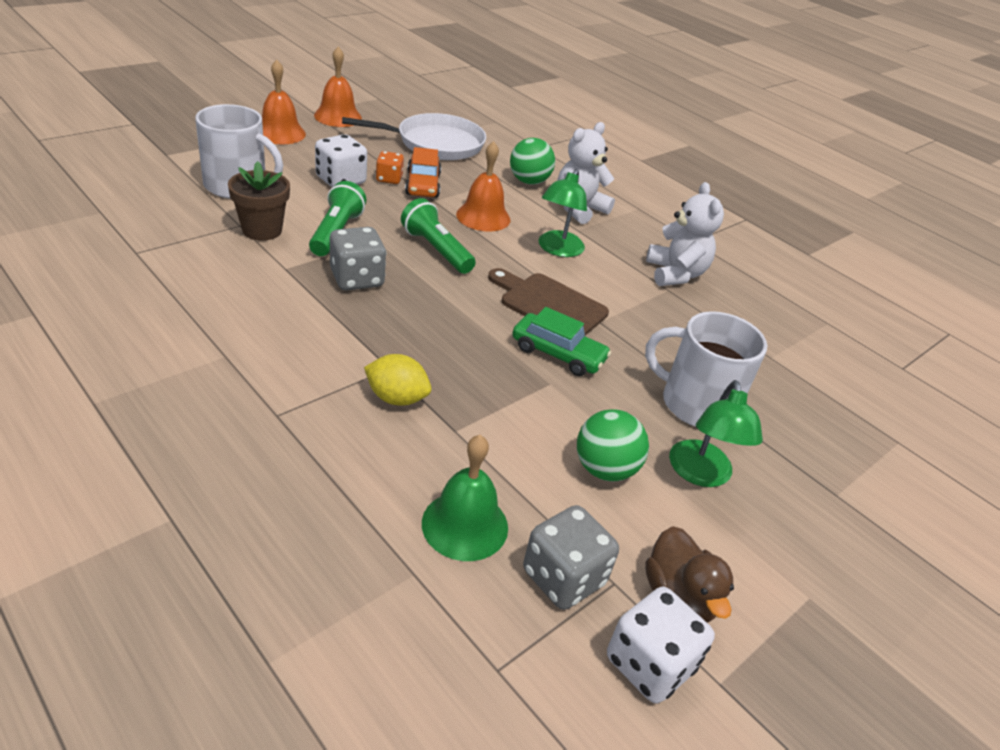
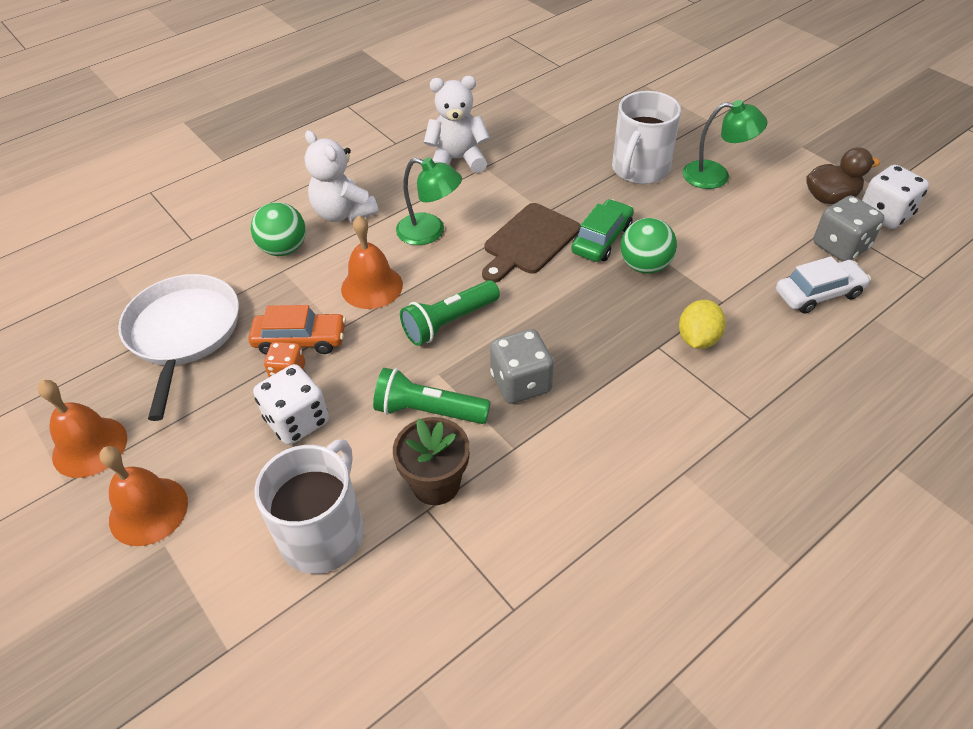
camera: 80 degrees left, 10 degrees up
green bell [422,435,508,561] -> white car [776,256,871,314]
green ball [577,409,649,481] -> green ball moved to [621,218,677,274]

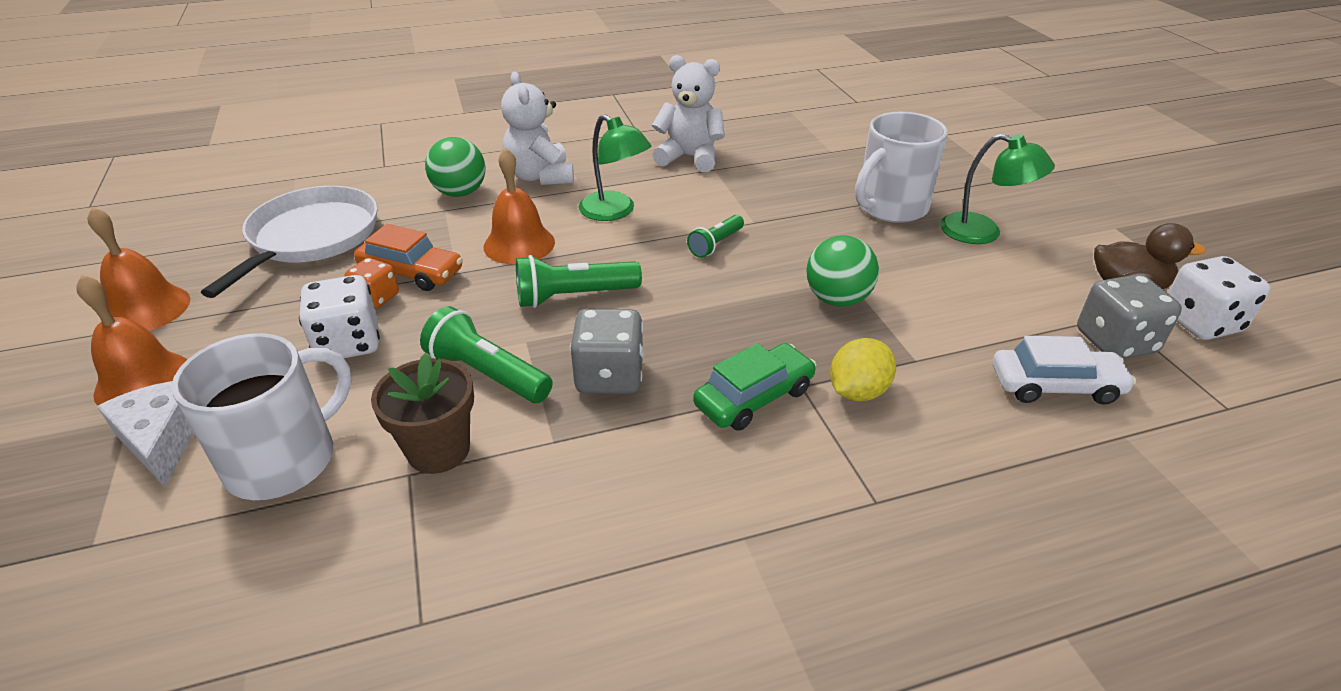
camera: 20 degrees right, 10 degrees down
brown cutting board [482,203,581,283] -> green flashlight [687,215,744,258]
green car [571,199,634,262] -> green car moved to [693,343,816,431]
none -> white cheese [97,381,194,487]

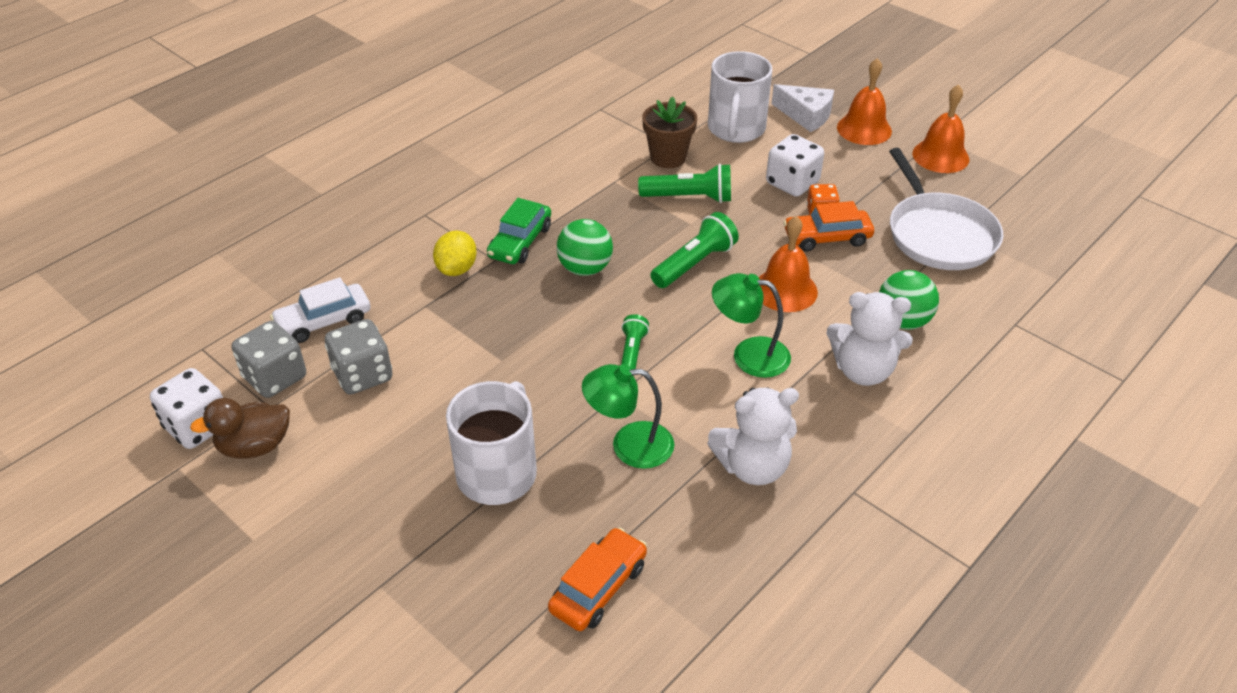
camera: 150 degrees right, 5 degrees up
white teddy bear [501,72,574,185] -> white teddy bear turned 150 degrees clockwise [826,292,913,386]
grey dice [570,309,644,394] -> grey dice moved to [325,319,392,394]
green ball [807,235,879,306] -> green ball moved to [557,219,613,276]
green lamp [940,134,1055,244] -> green lamp moved to [582,364,674,469]
none -> orange car [548,527,647,631]

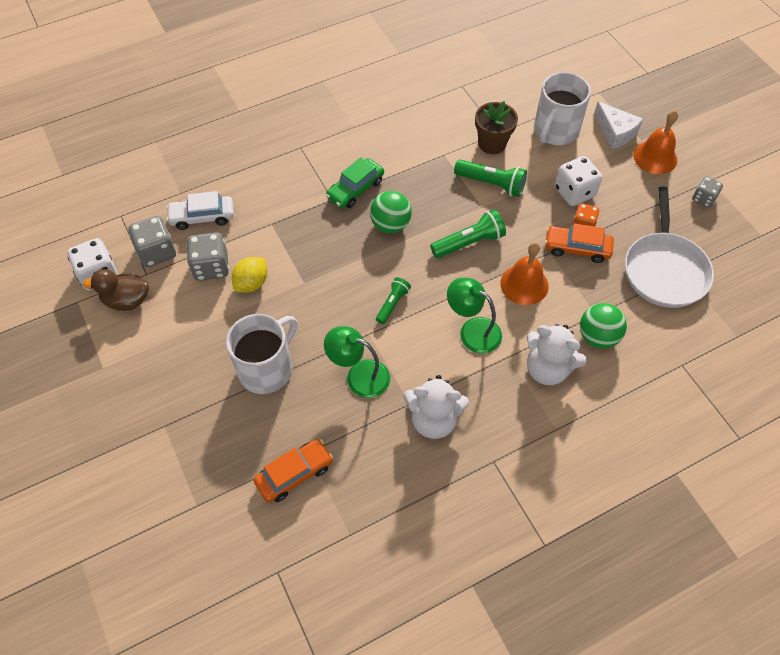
camera: 20 degrees right, 15 degrees up
yellow lemon [433,231,477,276] -> yellow lemon moved to [232,257,267,292]
orange bell [912,84,969,173] -> grey dice [692,176,723,208]

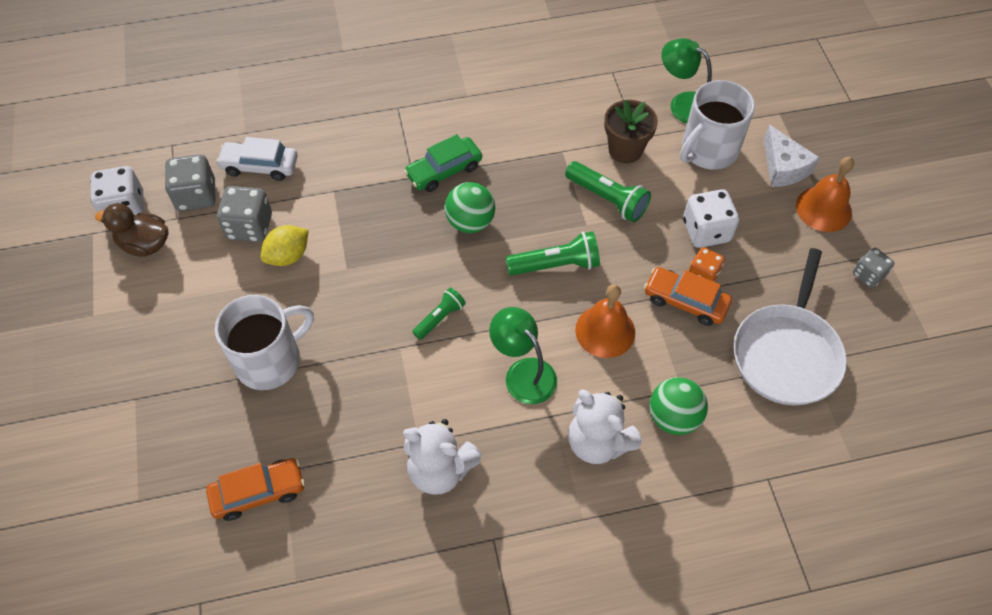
camera: 15 degrees right, 0 degrees up
green lamp [324,326,390,398] -> green lamp moved to [661,38,712,124]

